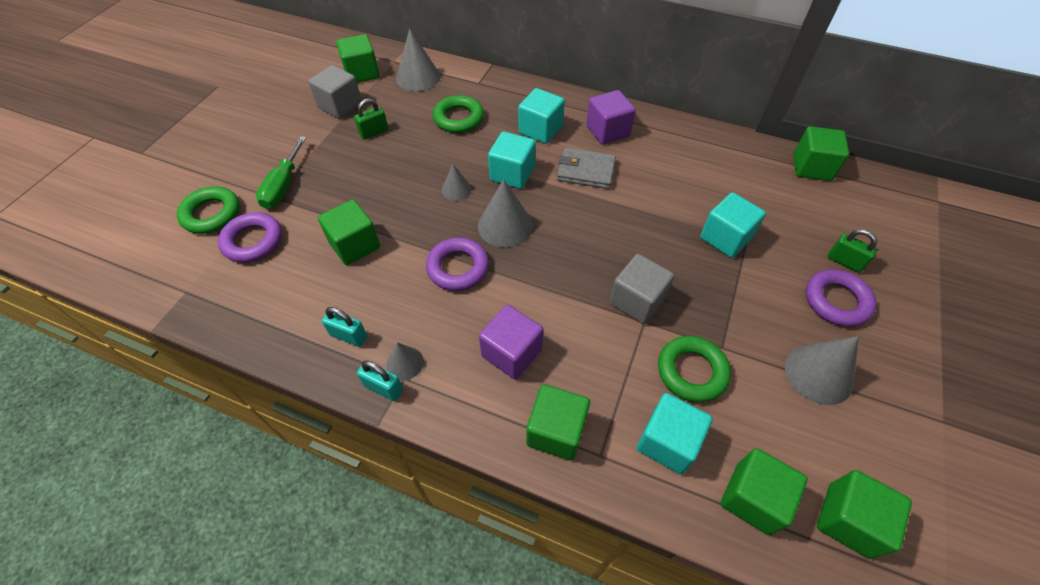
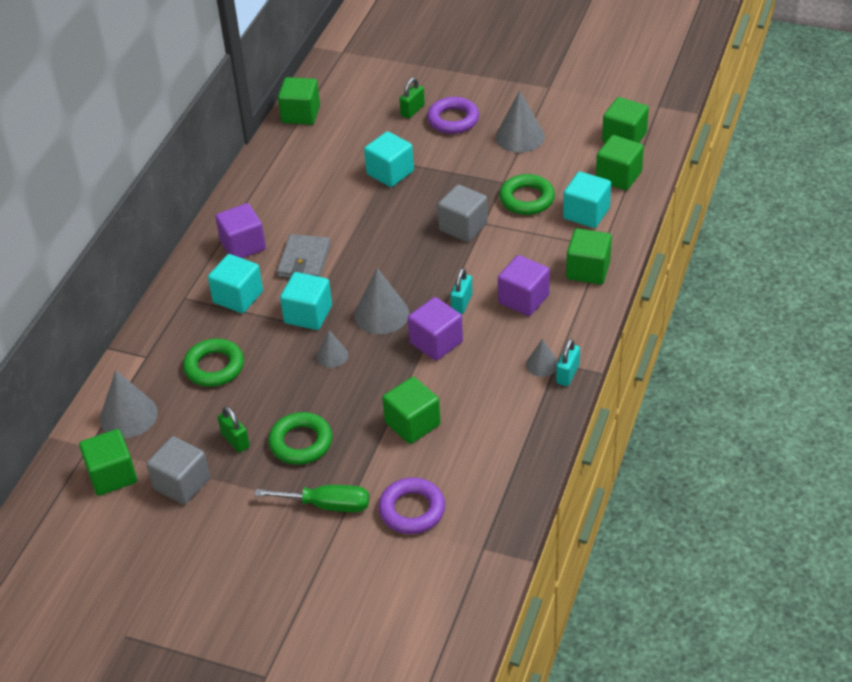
camera: 90 degrees left, 10 degrees down
green ring [177,187,240,234] -> green ring moved to [268,412,332,465]
turquoise padlock [322,307,367,347] -> turquoise padlock moved to [450,268,473,314]
purple ring [426,238,489,291] -> purple cube [408,297,463,361]

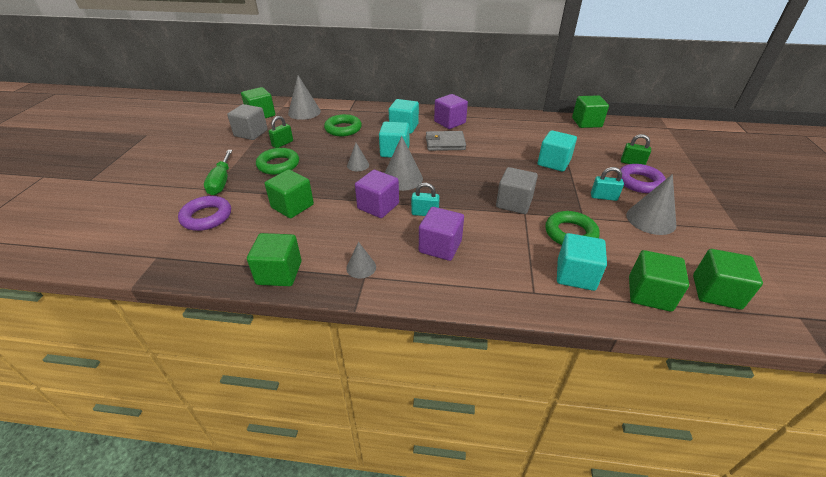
camera: 75 degrees right, 5 degrees down
turquoise padlock [556,339,580,386] -> turquoise padlock moved to [591,167,624,201]
green cube [566,228,612,285] -> green cube moved to [247,233,302,286]

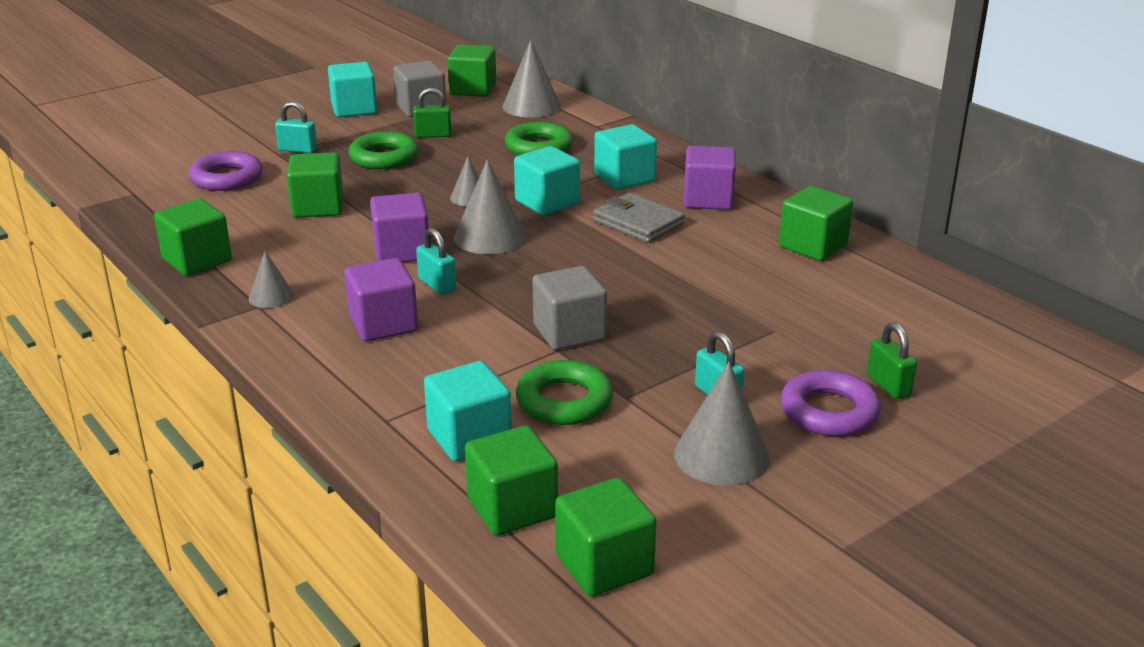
camera: 45 degrees right, 10 degrees down
green screwdriver [204,150,233,195] -> turquoise padlock [275,101,317,153]
turquoise cube [538,130,577,172] -> turquoise cube moved to [328,62,377,117]
green cube [572,95,609,128] -> green cube moved to [779,186,853,261]

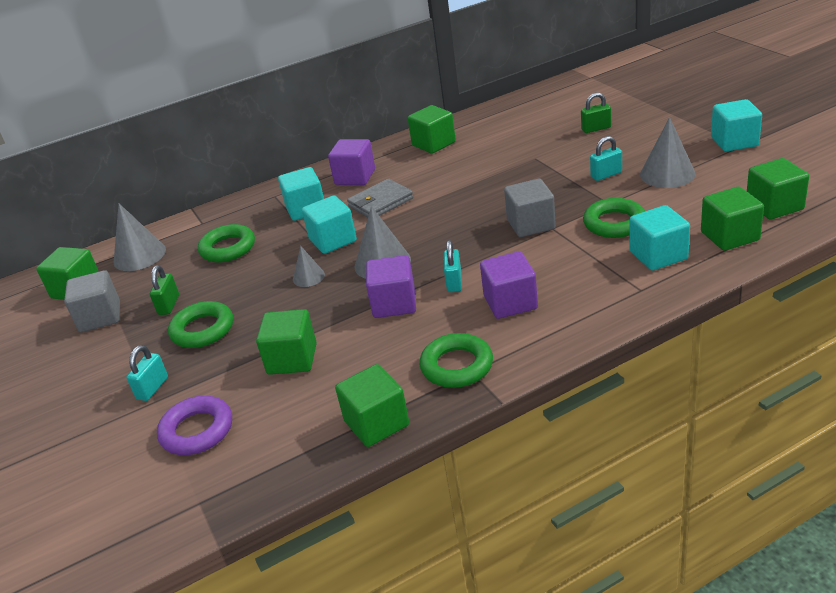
camera: 75 degrees left, 5 degrees up
grey cone [249,251,294,308] -> green ring [420,333,493,388]
turquoise cube [328,62,377,117] -> turquoise cube moved to [711,99,762,152]
turquoise padlock [416,228,456,295] -> turquoise padlock turned 60 degrees counterclockwise [444,240,462,292]
purple ring [781,370,881,436] -> none

